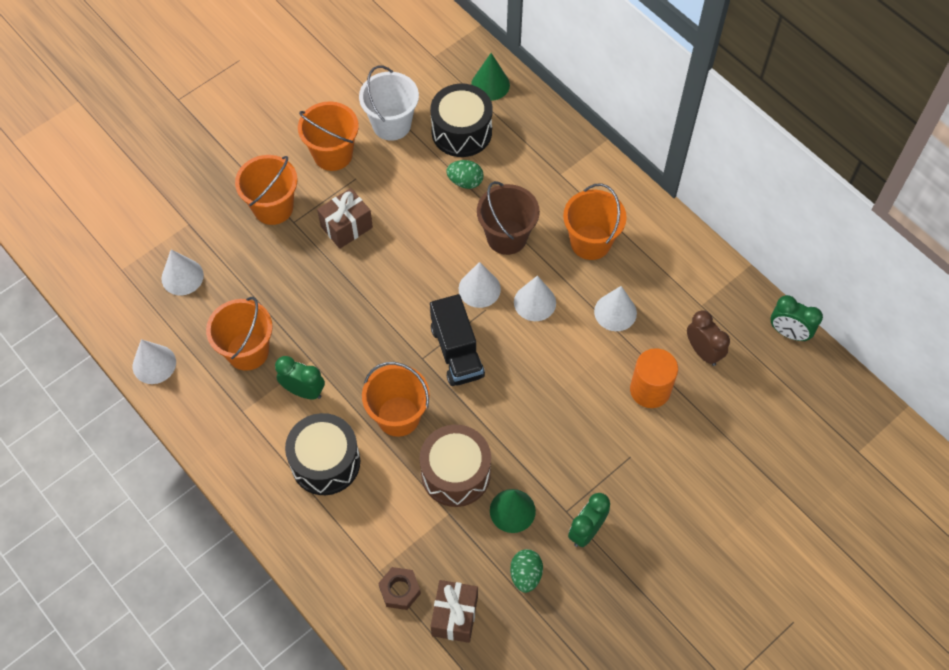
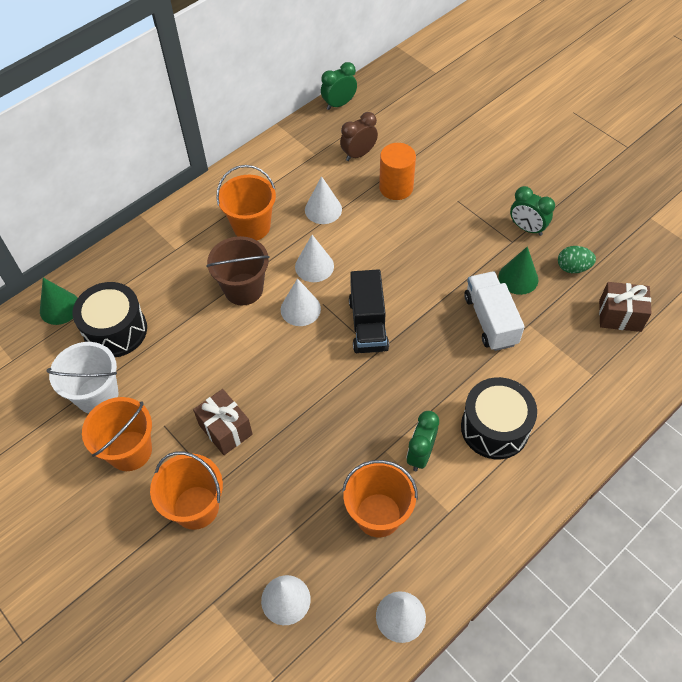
camera: 90 degrees left, 5 degrees down
orange bucket [362,362,430,437] -> none
brown nut [378,567,421,610] -> none
brown drum [419,425,491,507] -> white truck [464,271,525,351]
black truck [430,294,485,386] -> black truck turned 105 degrees clockwise [349,269,389,353]
green egg [446,160,484,189] -> none
green clock [771,295,823,342] -> green clock turned 150 degrees counterclockwise [321,62,357,110]

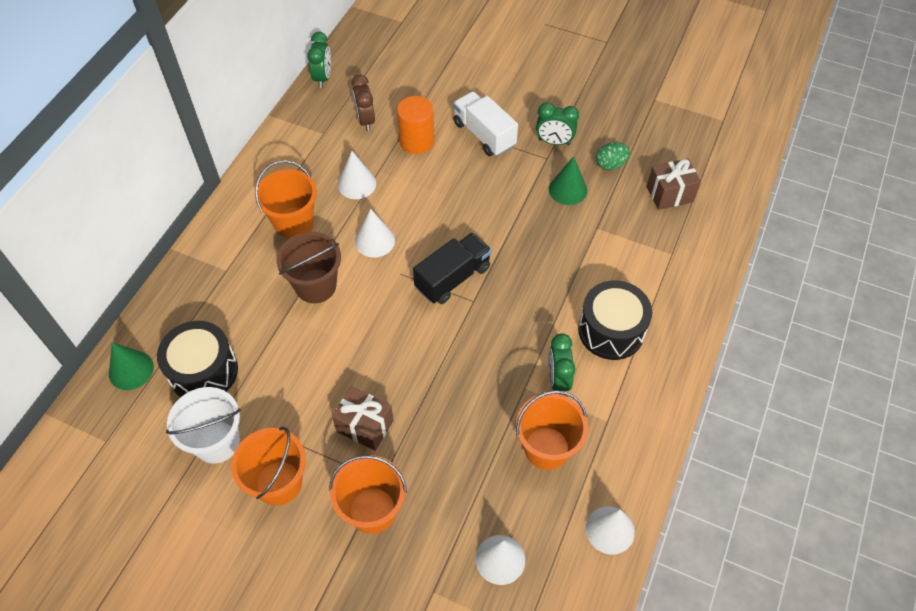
camera: 25 degrees left, 0 degrees up
white cone [281,279,321,326] -> none
green clock [321,62,357,110] -> green clock turned 150 degrees clockwise [307,32,331,88]
brown clock [340,112,378,161] -> brown clock turned 45 degrees counterclockwise [351,74,375,131]
black truck [349,269,389,353] -> black truck turned 105 degrees counterclockwise [413,233,492,304]
white truck [464,271,525,351] -> white truck moved to [453,92,518,156]

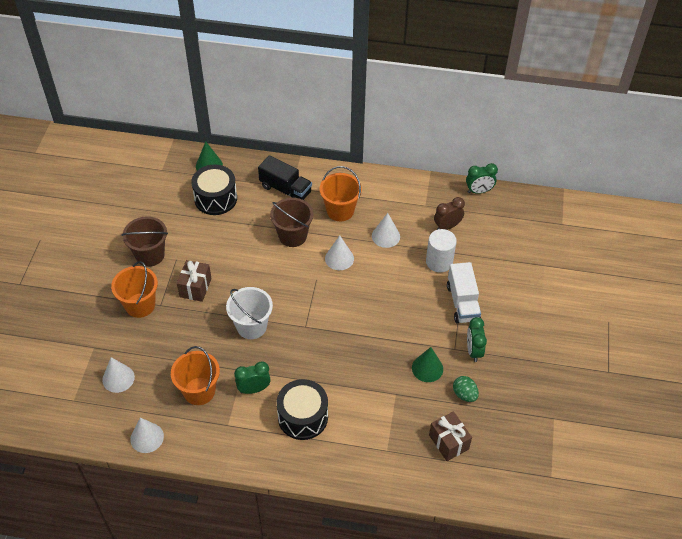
camera: 75 degrees right, 5 degrees down
white bucket [166,387,241,464] -> white bucket moved to [226,287,273,339]
orange bucket [231,427,306,506] -> brown bucket [122,216,168,267]
orange cylinder [397,96,434,154] -> white cylinder [426,229,457,272]
black truck [413,233,492,304] -> black truck moved to [258,155,312,200]
white truck [453,92,518,156] -> white truck turned 135 degrees clockwise [447,262,481,323]

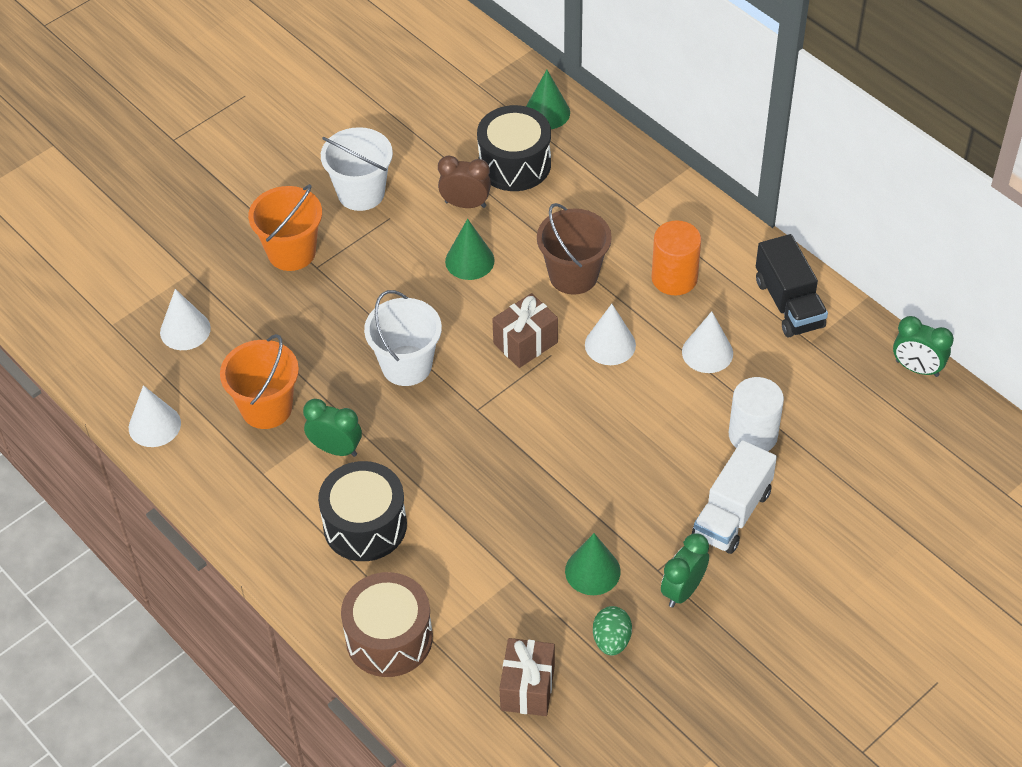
camera: 40 degrees right, 0 degrees up
brown bucket [122,216,168,267] -> white bucket [321,127,393,211]
brown gift [177,260,212,302] -> brown gift moved to [492,293,558,368]
black truck [258,155,312,200] -> black truck moved to [756,234,828,338]
orange bucket [319,166,362,221] -> orange cylinder [651,220,701,295]
brown clock [434,197,465,230] -> brown clock moved to [438,155,491,208]
none -> brown drum [341,572,433,677]
none -> green cone [445,219,495,280]

